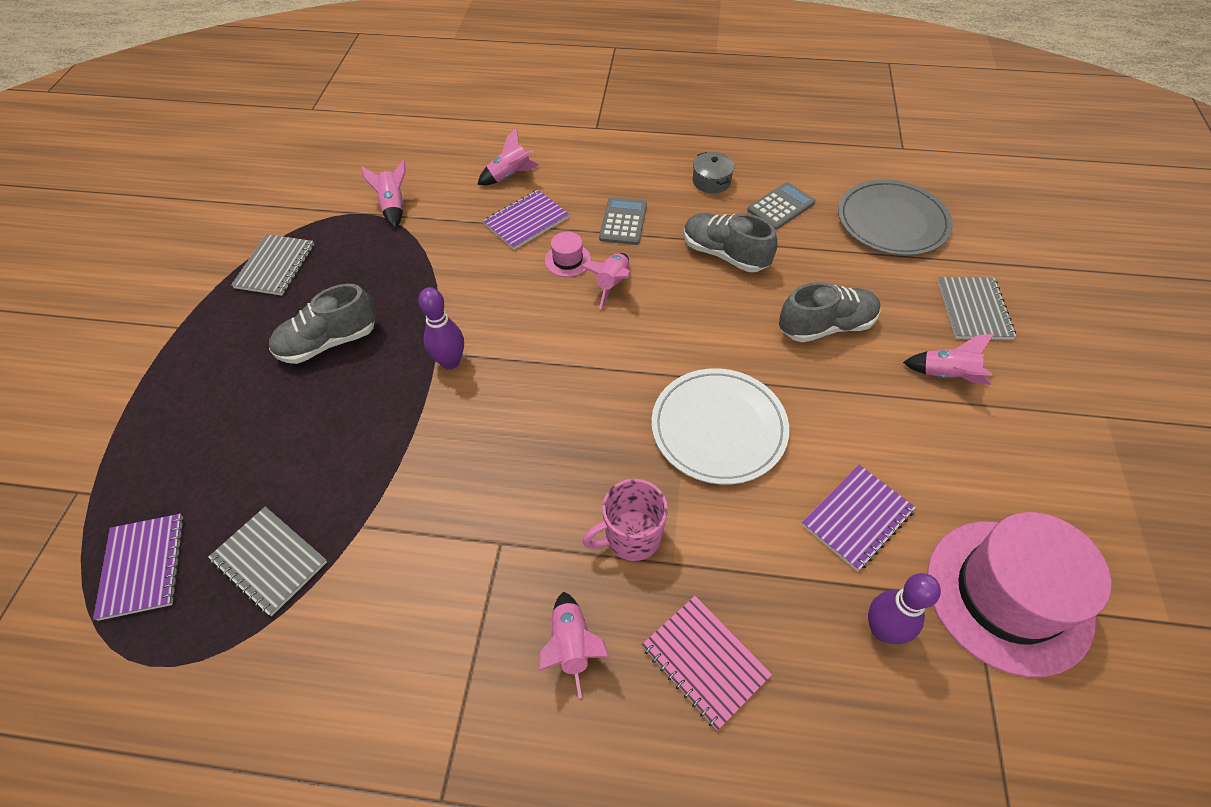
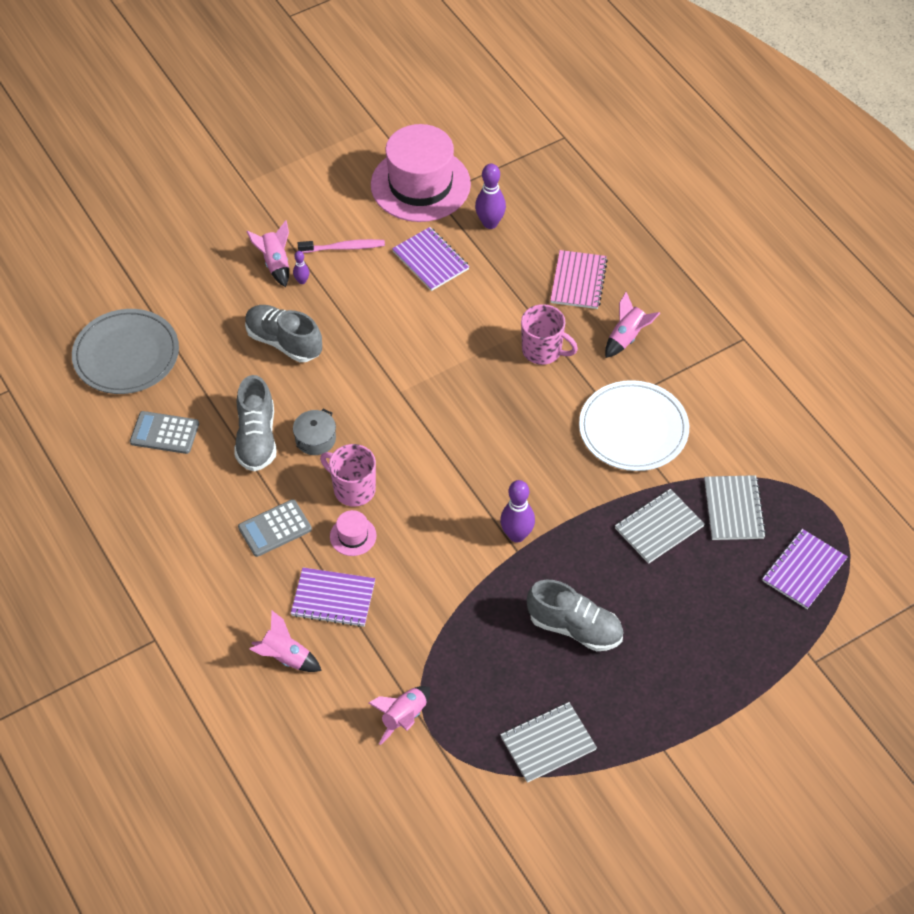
camera: 130 degrees left, 0 degrees up
pink rocket [581,253,631,309] -> pink mug [320,444,376,507]
white plate [652,368,789,485] -> white plate moved to [579,380,689,471]
grey pot [693,152,734,194] -> grey pot moved to [293,409,336,455]
purple notebook [802,465,916,571] -> purple notebook turned 45 degrees clockwise [392,227,470,291]
grey notebook [938,277,1016,340] -> grey notebook moved to [615,489,705,564]
none -> purple bowling pin [293,251,309,284]
none -> pink toothbrush [298,239,385,253]

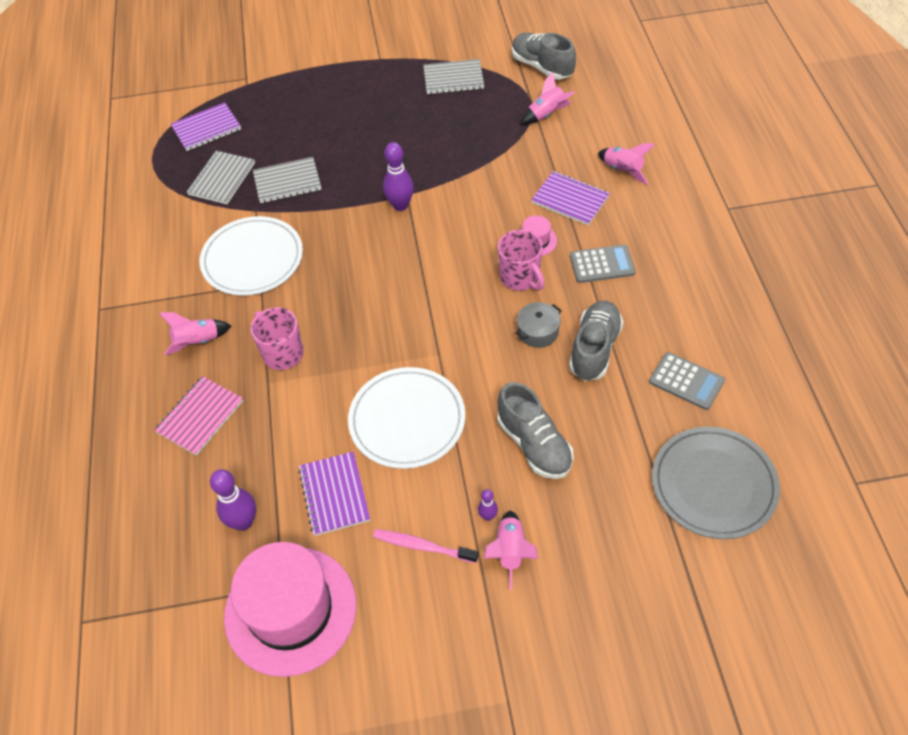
camera: 155 degrees left, 0 degrees up
grey shoe [527,580,623,651] -> grey shoe moved to [512,33,576,79]
none -> white plate [348,367,465,469]

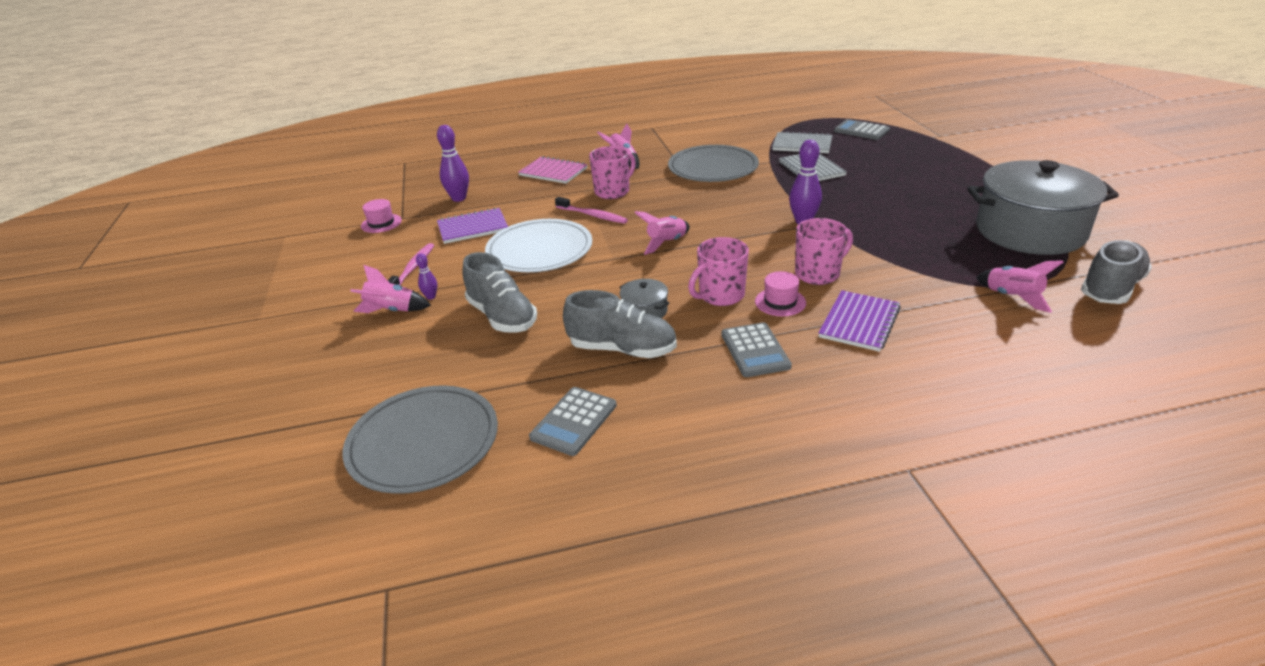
camera: 85 degrees right, 20 degrees down
purple notebook [171,102,241,151] -> grey calculator [834,119,890,140]
white plate [200,216,303,296] -> grey plate [668,145,759,182]
pink hat [224,542,356,677] -> pink hat [361,199,402,233], size x0.41
grey notebook [423,59,484,94] -> grey pot [967,160,1119,255]
grey shoe [498,382,573,479] -> grey shoe turned 90 degrees counterclockwise [462,252,537,333]
pink rocket [598,143,655,184] -> pink rocket moved to [634,211,690,255]
none -> pink toothbrush [555,197,628,224]
none -> pink mug [795,218,853,285]

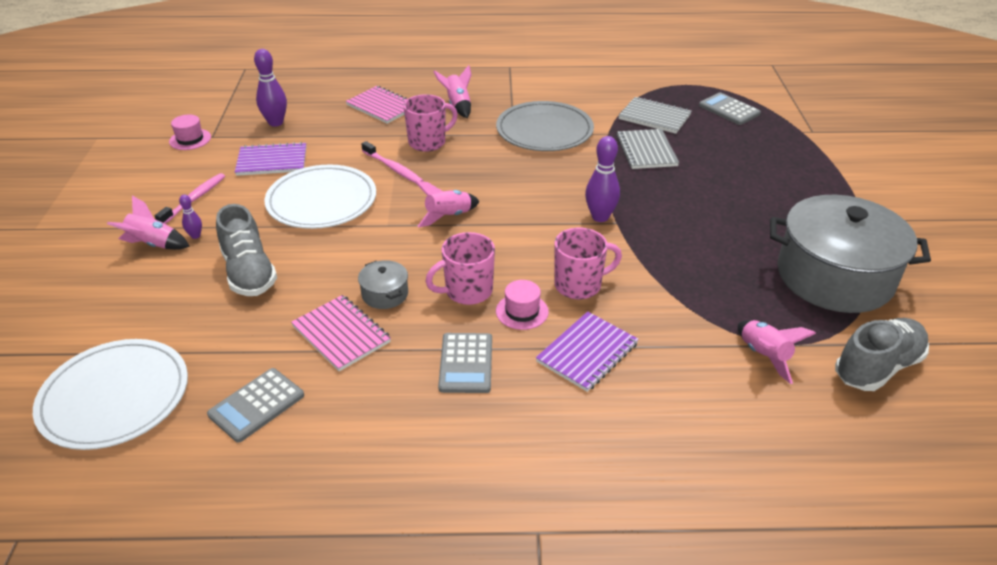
camera: 10 degrees right, 5 degrees up
grey plate [342,385,498,494] -> white plate [33,339,188,450]
grey shoe [563,290,677,358] -> pink notebook [291,295,391,371]

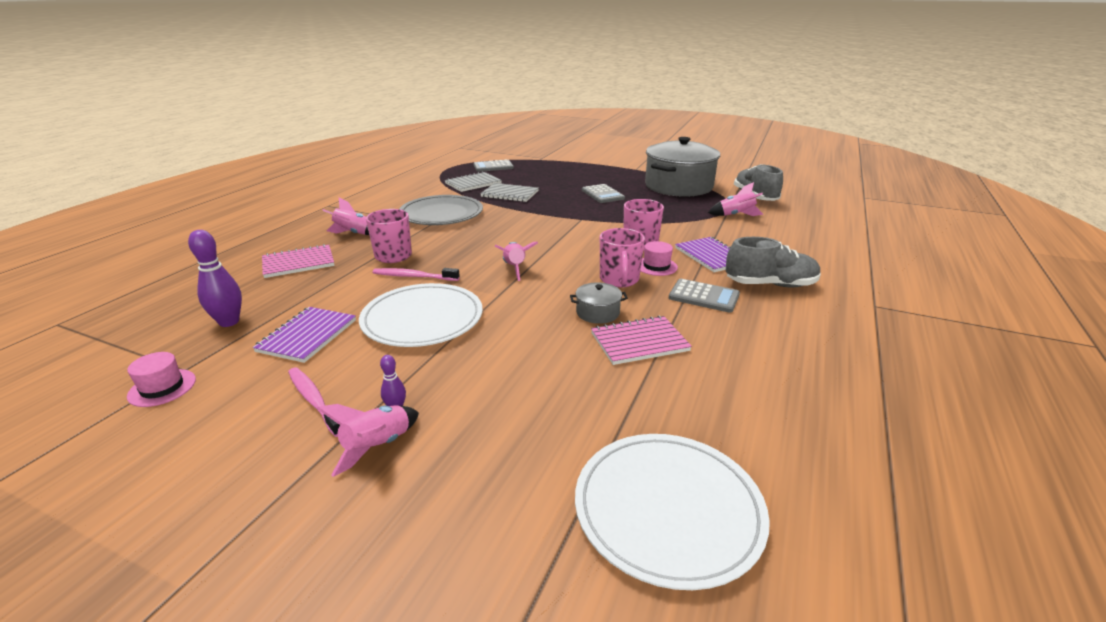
camera: 65 degrees left, 10 degrees down
grey calculator [207,368,304,443] -> grey calculator moved to [582,184,625,203]
grey shoe [216,204,277,296] -> grey shoe moved to [726,237,821,287]
pink toothbrush [361,141,424,183] -> pink toothbrush turned 150 degrees counterclockwise [372,268,460,281]
purple bowling pin [585,136,620,222] -> none

